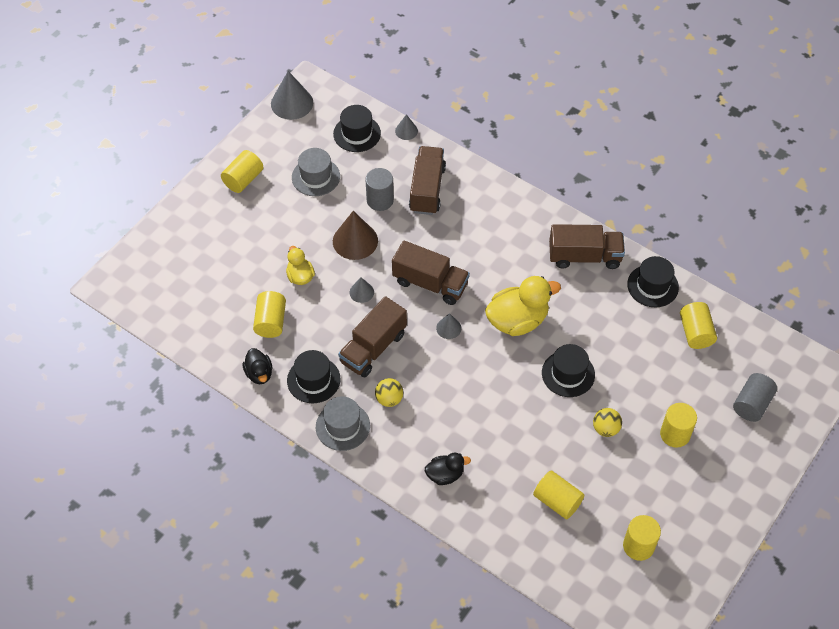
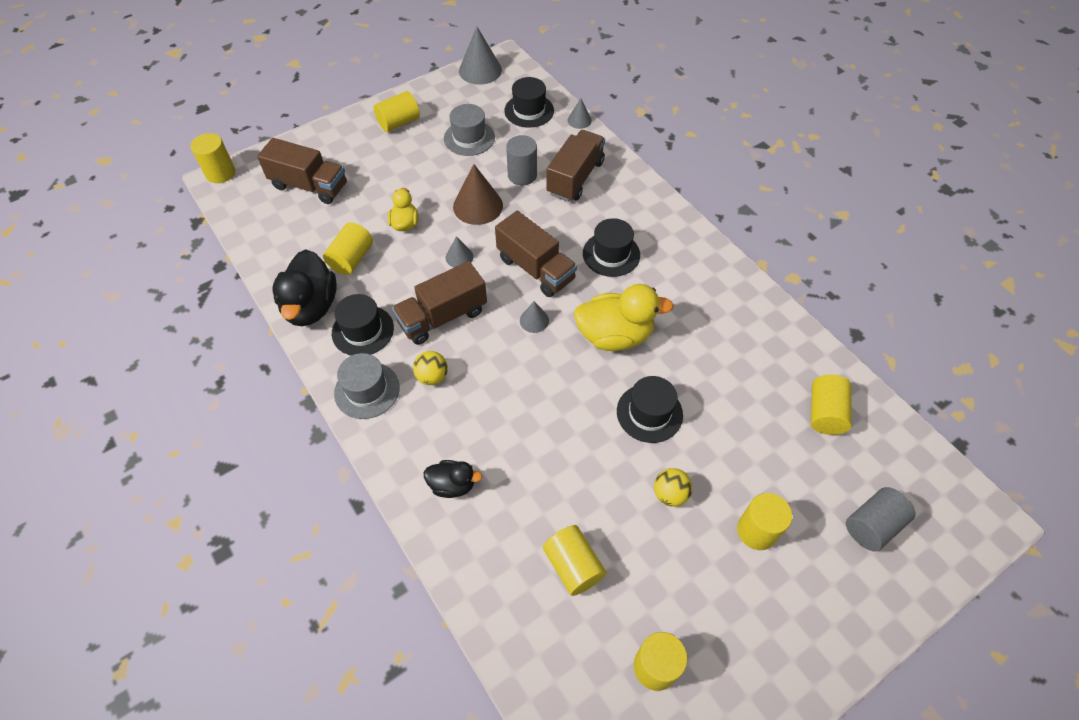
camera: 20 degrees right, 0 degrees up
black duck [243,348,273,384] -> black duck [273,250,337,326], size x1.81
brown truck [549,224,625,269] -> brown truck moved to [257,138,347,204]
black hat [627,256,679,307] -> black hat moved to [583,218,640,277]
none -> yellow cylinder [191,133,235,183]

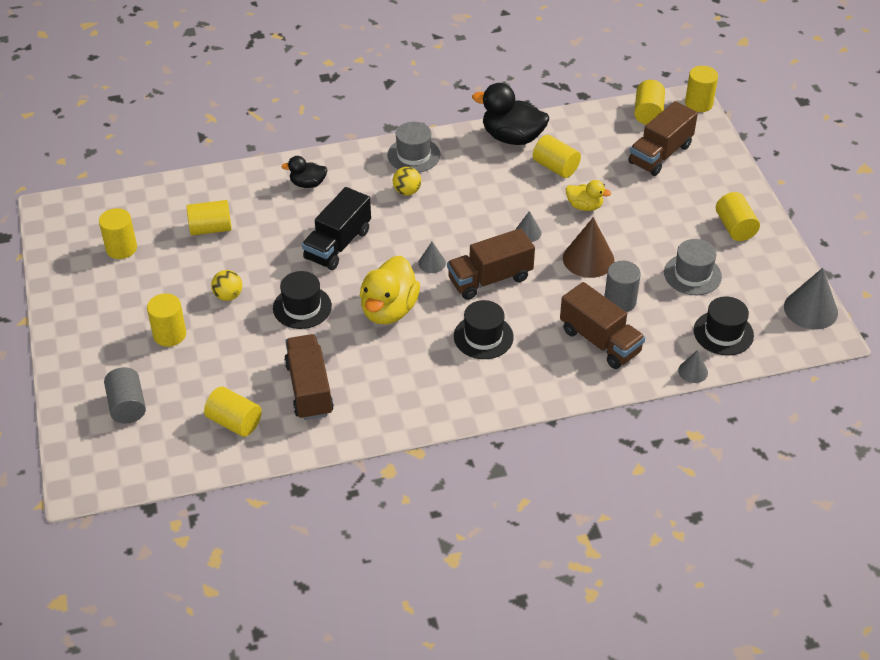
camera: 110 degrees right, 10 degrees down
black hat [332,294,394,356] -> none
brown truck [392,261,487,345] -> brown truck moved to [284,334,334,420]
black duck [424,460,482,498] -> black duck turned 60 degrees clockwise [281,156,328,188]
none -> black truck [302,187,371,270]
none -> yellow cylinder [634,80,665,125]

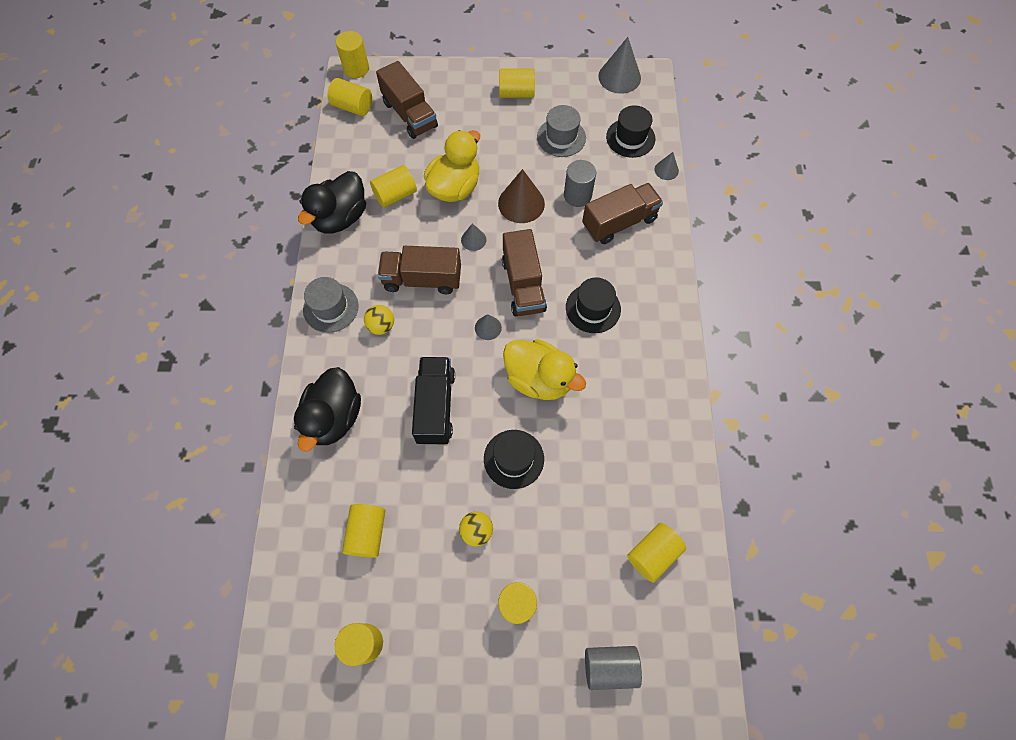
camera: 75 degrees left, 20 degrees up
black duck [281,156,328,188] -> black duck [294,367,361,452], size x1.81
brown truck [284,334,334,420] -> brown truck moved to [378,246,461,294]
black truck [302,187,371,270] -> black truck turned 135 degrees counterclockwise [412,357,455,445]
yellow duck [566,180,611,211] -> yellow duck [424,130,480,202], size x1.81

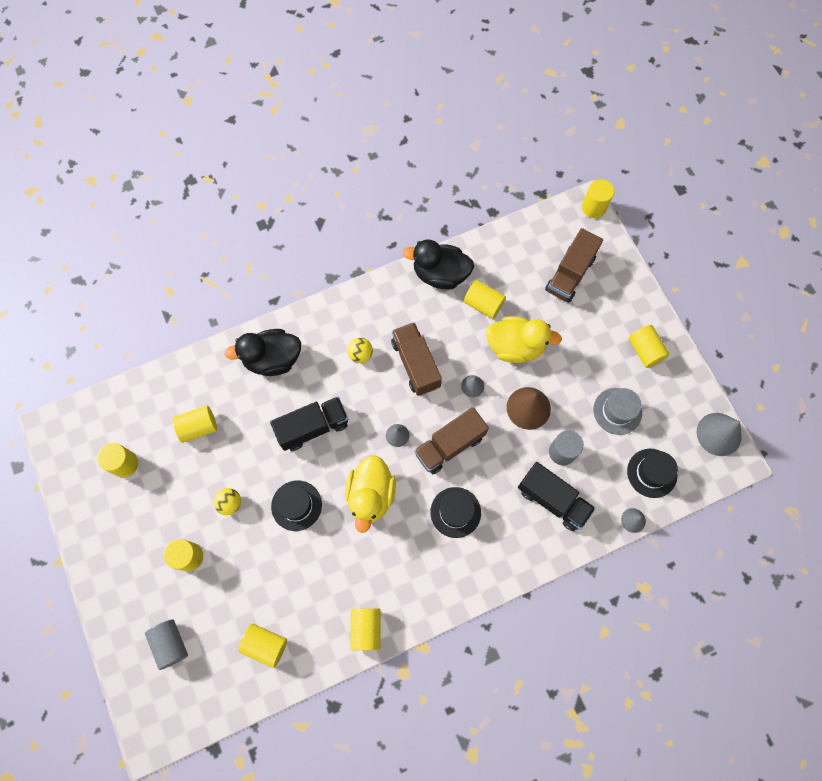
camera: 65 degrees right, 5 degrees up
grey hat [303,277,358,333] -> none
yellow cylinder [328,78,372,116] -> yellow cylinder moved to [351,608,381,651]
brown truck [582,183,663,244] -> black truck [518,462,596,531]

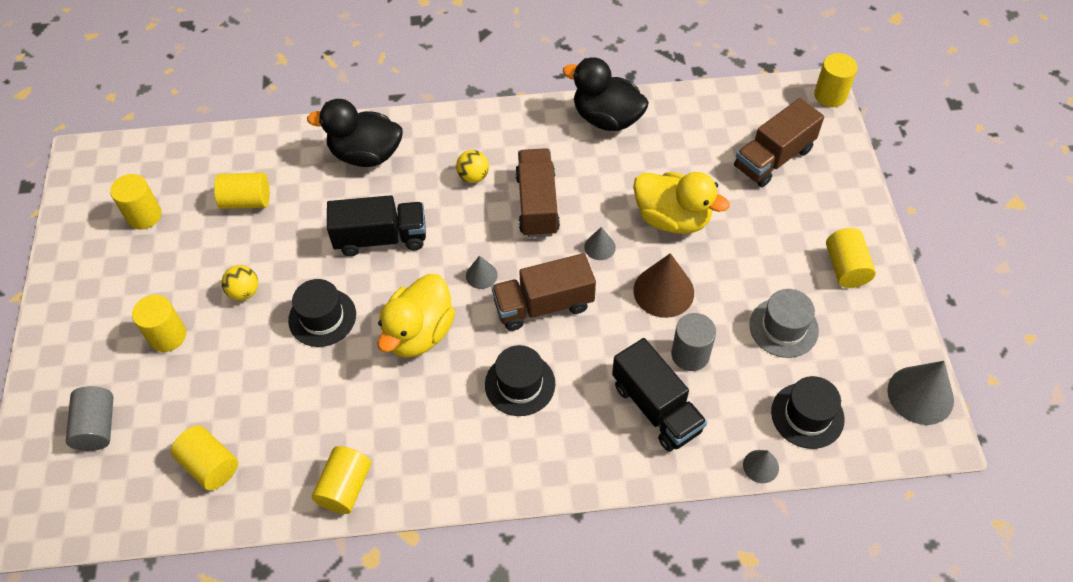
camera: 20 degrees right, 15 degrees down
yellow cylinder [464,280,506,319] -> none

